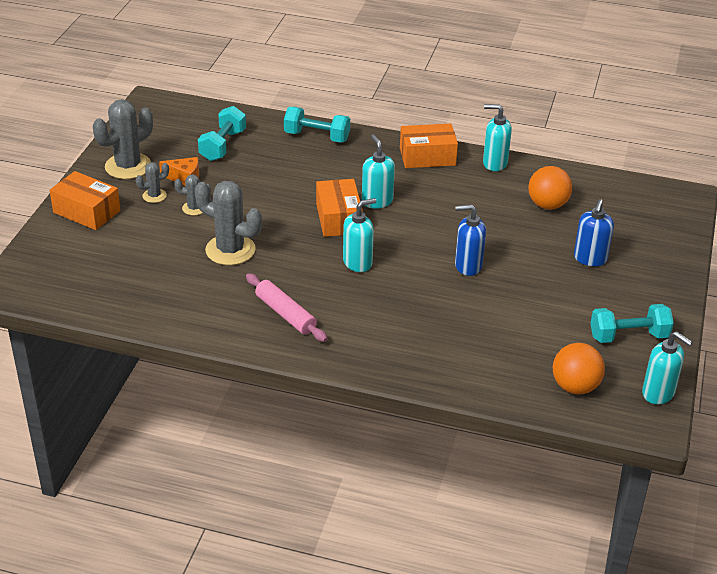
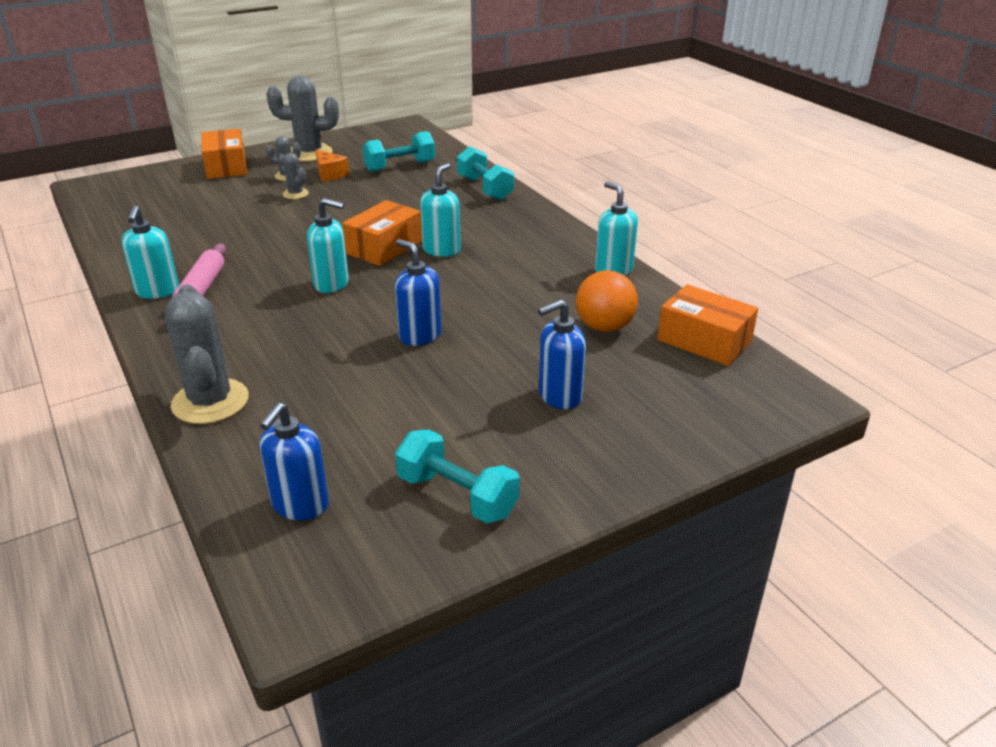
camera: 45 degrees right, 5 degrees down
grey cactus [195,181,262,265] -> grey cactus moved to [165,284,249,424]
orange box [400,124,458,168] -> orange box moved to [657,284,758,366]
orange ball [553,343,605,394] -> blue soap dispenser [260,402,329,521]
turquoise soap dispenser [642,331,692,404] -> turquoise soap dispenser moved to [122,206,179,299]

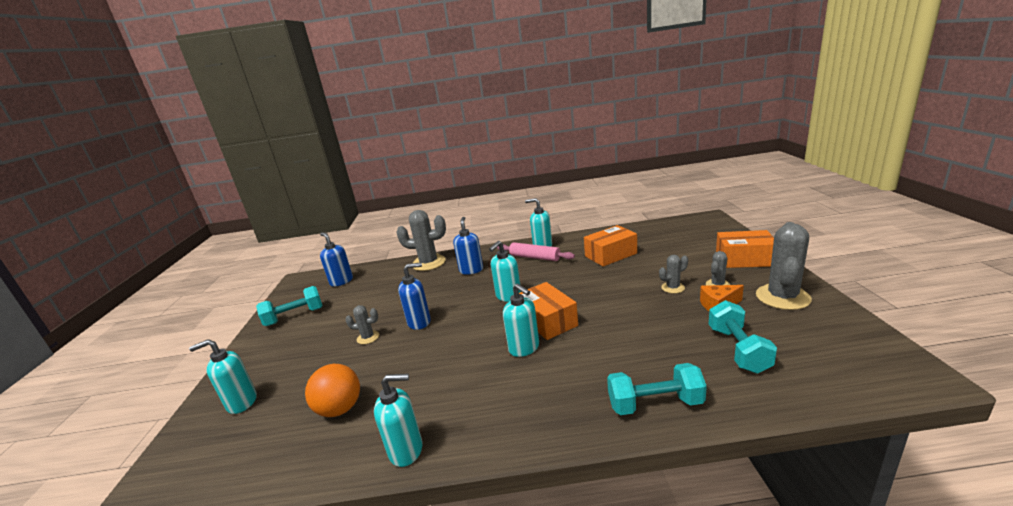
camera: 120 degrees right, 10 degrees down
blue soap dispenser [538,300,586,409] -> blue soap dispenser moved to [453,217,483,275]
orange box [657,284,758,366] -> orange box moved to [584,225,637,266]
none -> turquoise soap dispenser [189,339,257,414]
none -> grey cactus [345,305,379,344]

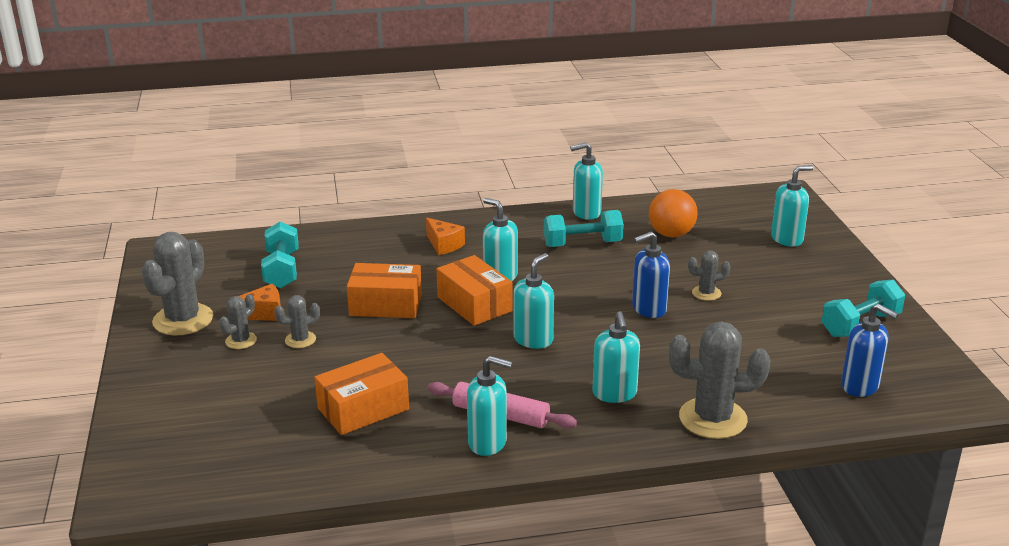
camera: 170 degrees right, 5 degrees up
blue soap dispenser [453,217,483,275] -> turquoise soap dispenser [593,311,640,403]
turquoise dumbbell [607,363,707,415] -> turquoise dumbbell moved to [544,210,624,247]
orange box [716,230,774,268] -> orange box moved to [347,263,422,318]
none -> orange cheese [426,217,465,255]

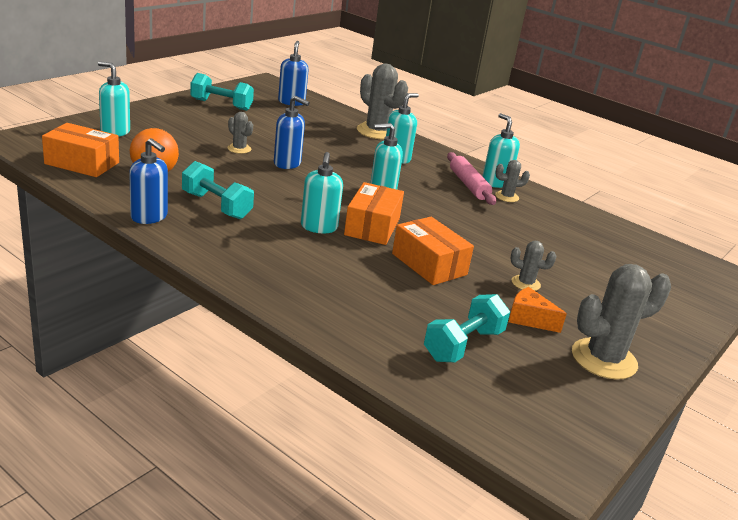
camera: 135 degrees left, 0 degrees up
grey cactus [219,294,257,349] -> grey cactus moved to [495,160,530,202]
orange box [314,353,409,435] -> orange box moved to [42,123,119,177]
orange cheese [426,217,465,255] -> none
turquoise soap dispenser [570,142,603,220] -> blue soap dispenser [129,138,168,224]

